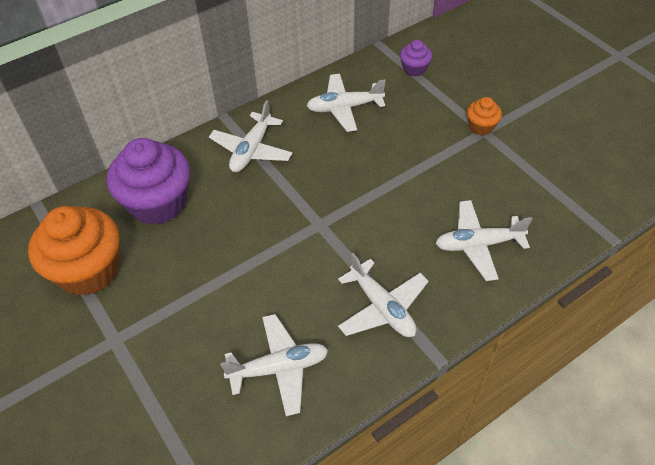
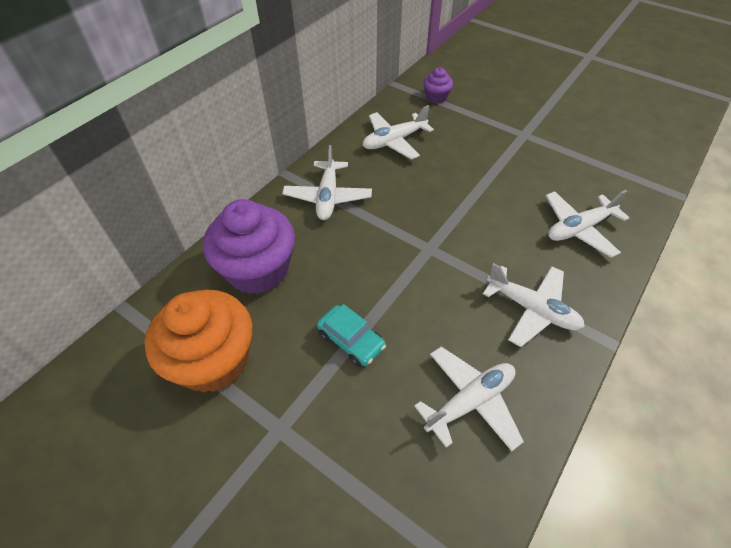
camera: 20 degrees left, 0 degrees up
orange cupcake [467,97,502,135] -> none
none -> turquoise car [317,304,386,367]

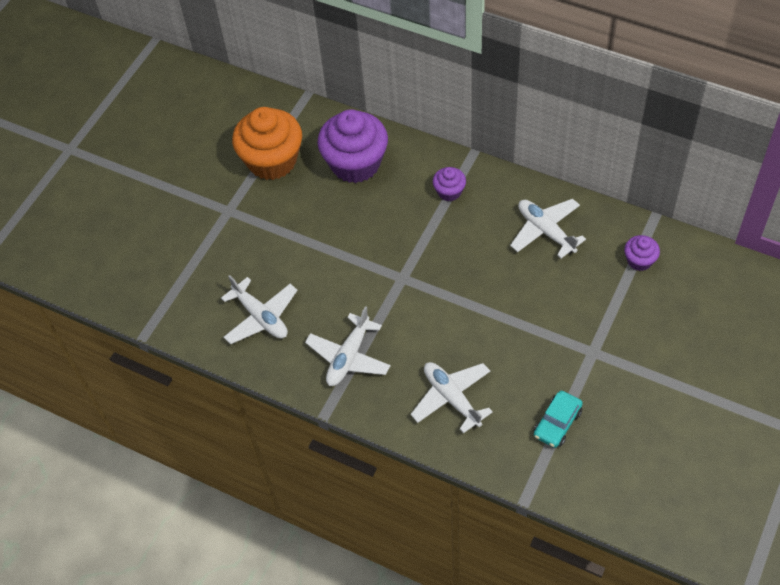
camera: 85 degrees right, 5 degrees up
white plane [282,145,372,220] -> purple cupcake [433,167,466,201]
turquoise car [317,304,386,367] -> turquoise car moved to [533,390,583,448]

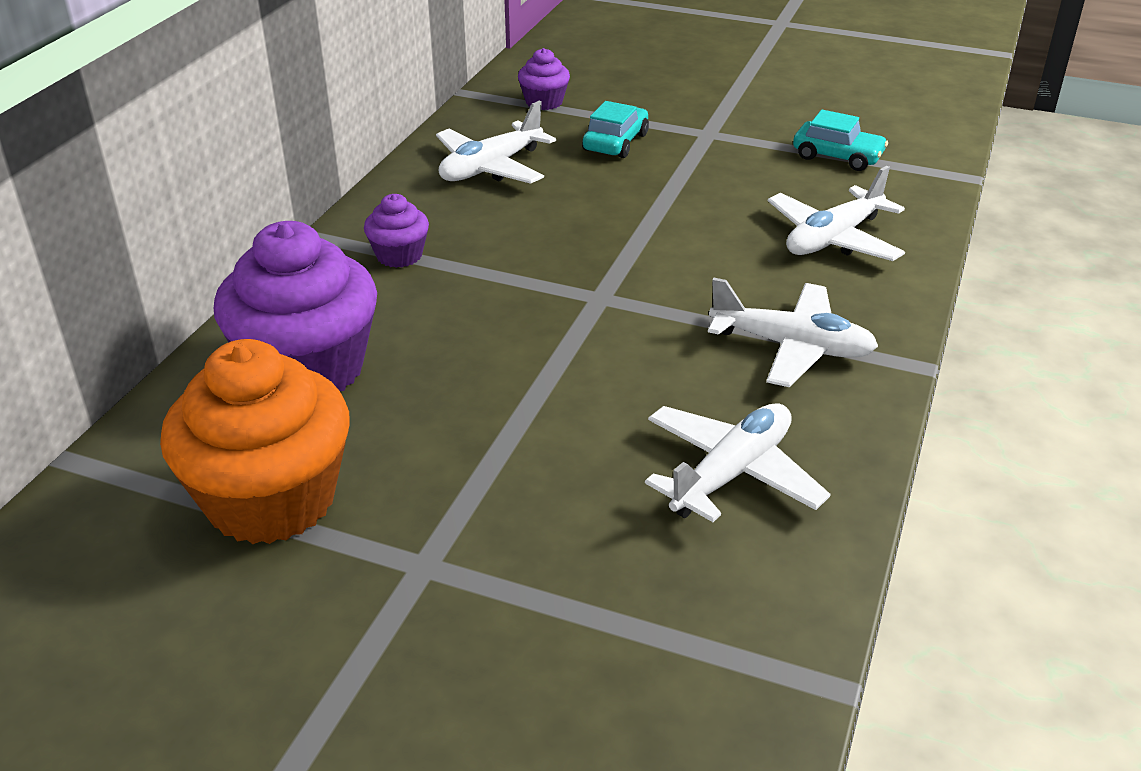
camera: 100 degrees left, 20 degrees down
none -> turquoise car [582,101,649,158]

